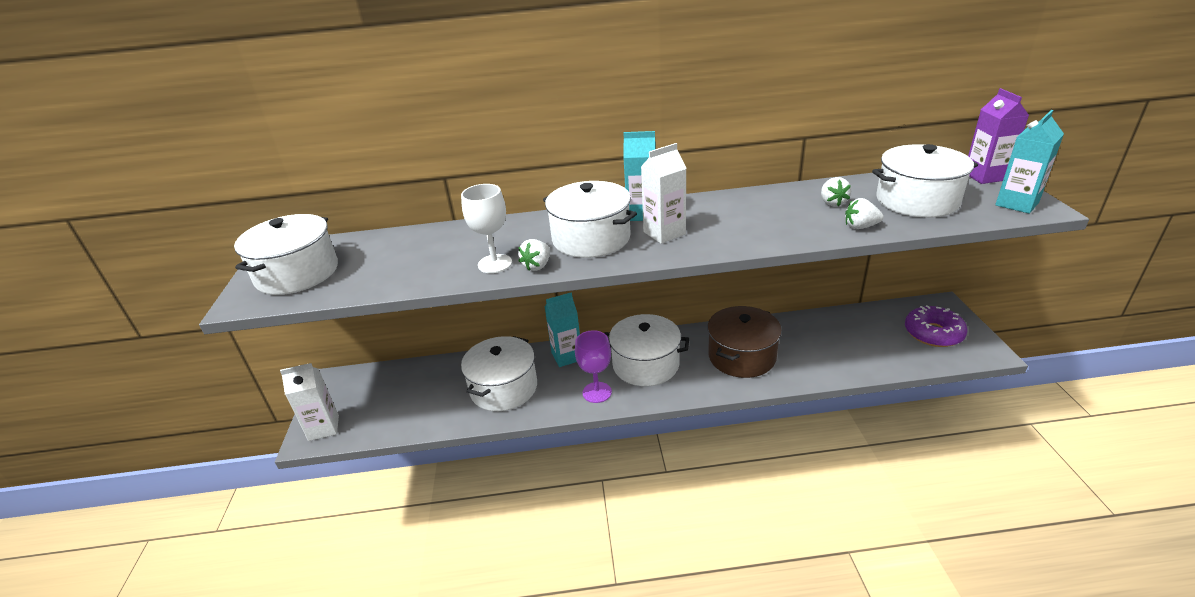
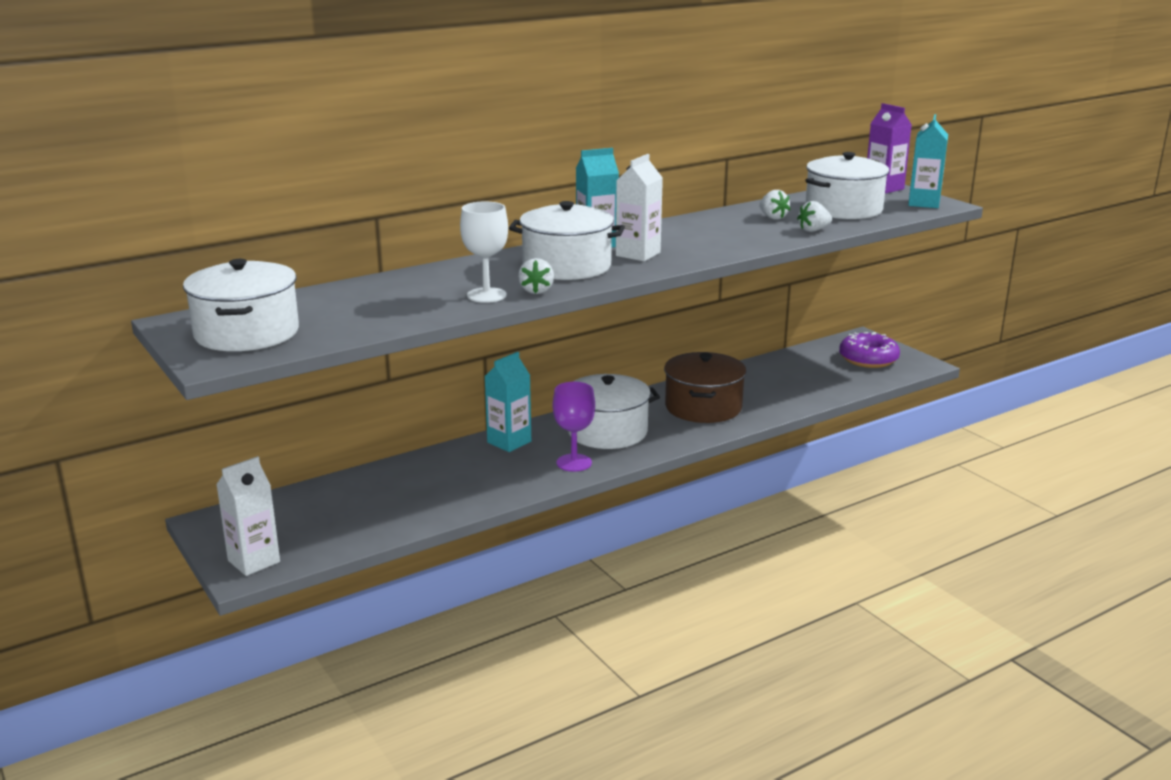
camera: 30 degrees left, 10 degrees down
white pot [461,336,537,411] -> none

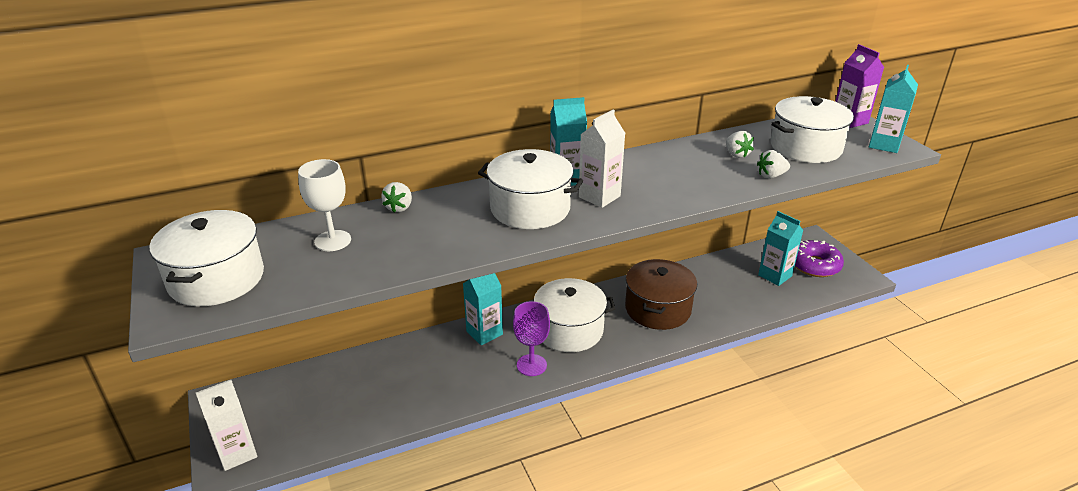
camera: 10 degrees right, 10 degrees up
white goblet [460,202,508,303] -> white goblet moved to [298,159,351,251]
white strawberry [518,258,554,294] -> white strawberry moved to [381,182,412,213]
none -> turquoise carton [758,211,804,286]

